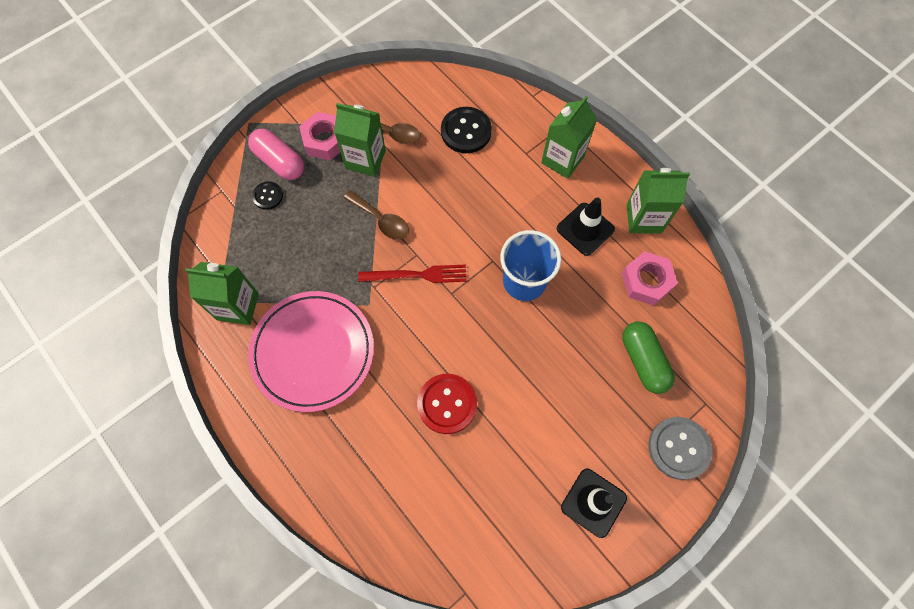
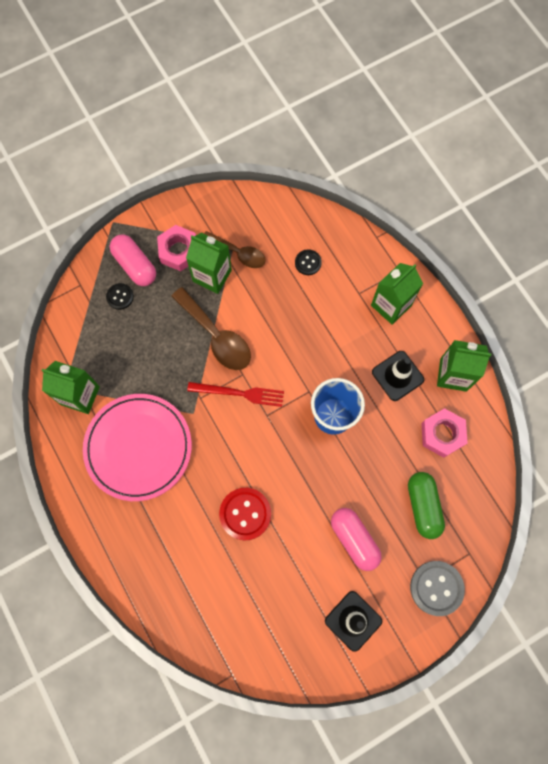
camera: 10 degrees right, 5 degrees up
brown spoon [343,190,409,240] -> brown spoon [171,287,251,370], size x1.51
black button [441,107,492,153] -> black button [295,249,322,275], size x0.57
none -> pink capsule [331,508,382,571]

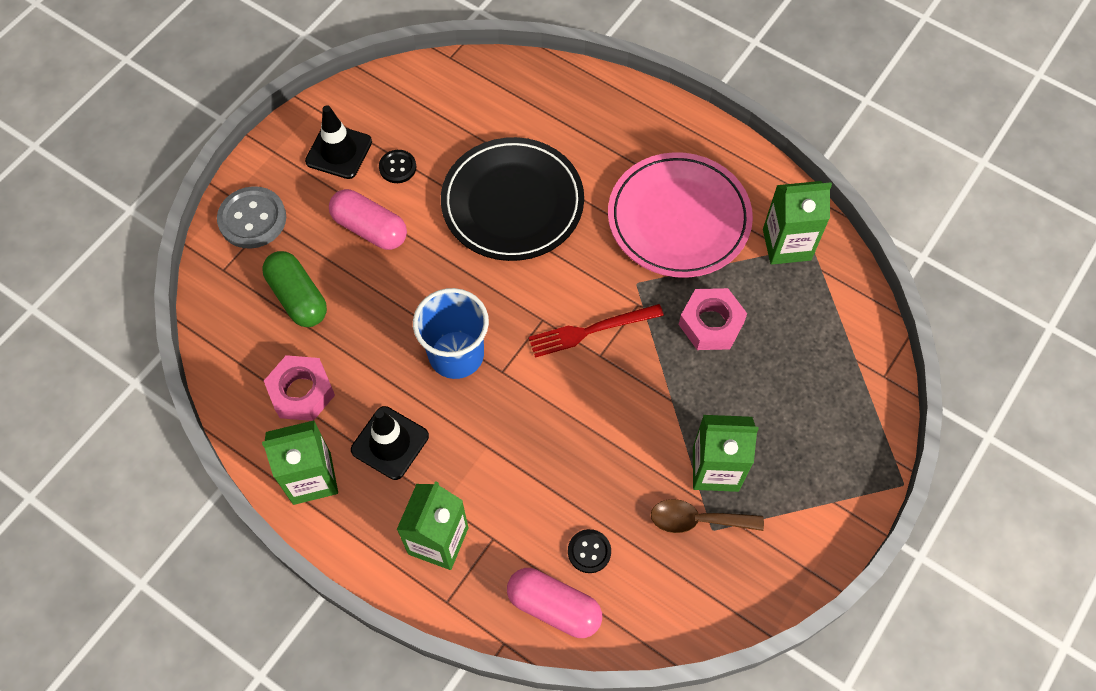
camera: 155 degrees right, 10 degrees down
black button [106,283,134,310] -> black button moved to [379,150,416,183]
pink capsule [110,235,156,286] -> pink capsule moved to [507,568,602,638]
pink nut [157,225,196,271] -> pink nut moved to [679,288,747,350]
brown spoon [171,287,251,370] -> none
red button [219,488,271,540] -> black plate [441,137,584,261]

